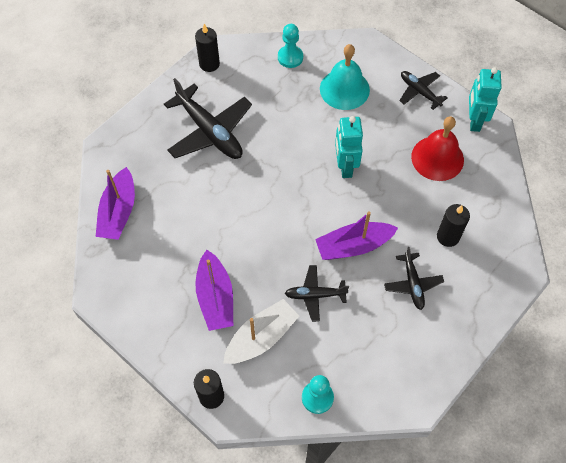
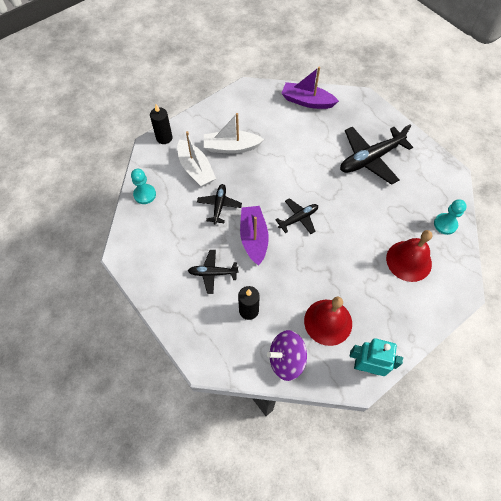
camera: 100 degrees right, 0 degrees up
black candle [195,24,220,72] -> none
purple boat [195,250,233,331] -> white boat [204,113,264,154]
turquoise bell [320,44,370,110] -> red bell [386,230,432,282]
turquoise robot [335,116,363,178] -> none
black plane [399,71,447,110] -> black plane moved to [275,198,318,234]
none -> purple spinning top [267,330,307,381]

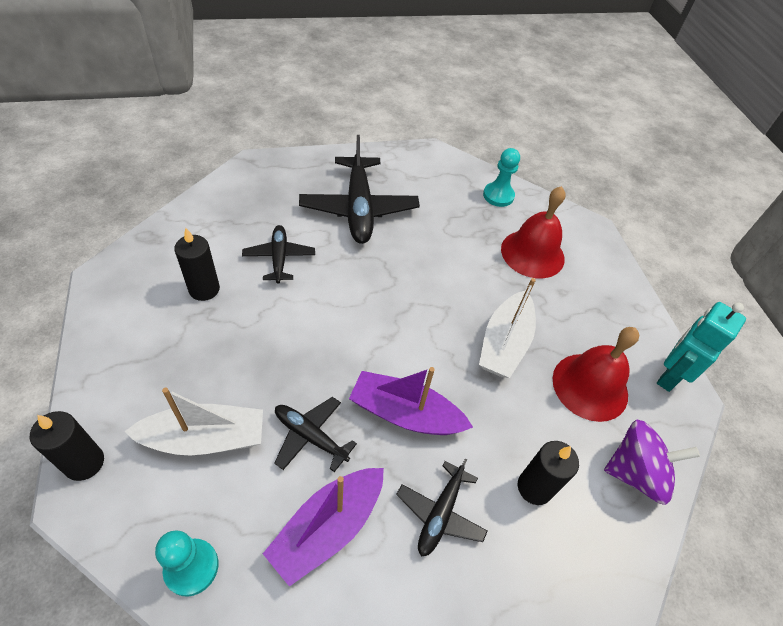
camera: 70 degrees left, 10 degrees down
white boat [204,113,264,154] -> white boat moved to [479,278,536,378]
purple spinning top [267,330,307,381] -> purple spinning top turned 105 degrees counterclockwise [604,420,700,505]
black plane [275,198,318,234] -> black plane moved to [242,225,315,283]
purple boat [281,67,339,109] -> purple boat moved to [263,468,384,587]
none -> black candle [174,228,220,301]

